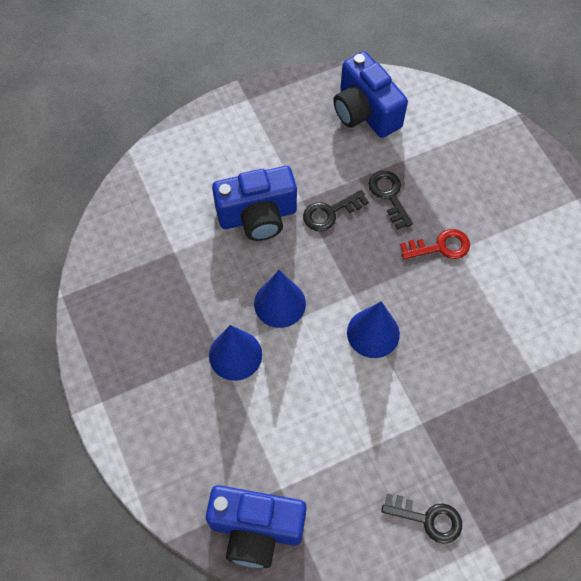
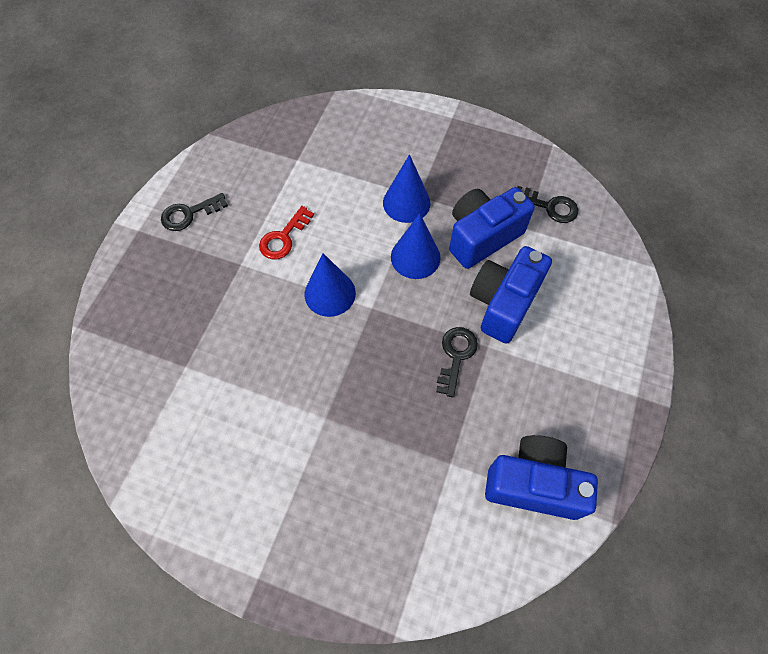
camera: 135 degrees right, 0 degrees up
blue camera [206,485,307,568] -> blue camera moved to [449,187,535,269]
black key [368,171,413,230] -> black key moved to [517,186,578,223]
red key [400,229,470,259] -> red key moved to [259,206,314,259]

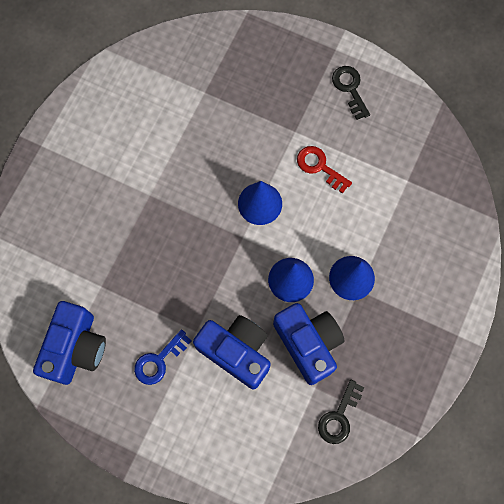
camera: 95 degrees right, 10 degrees up
black key [436,327,478,398] -> none
none -> blue key [134,329,192,385]

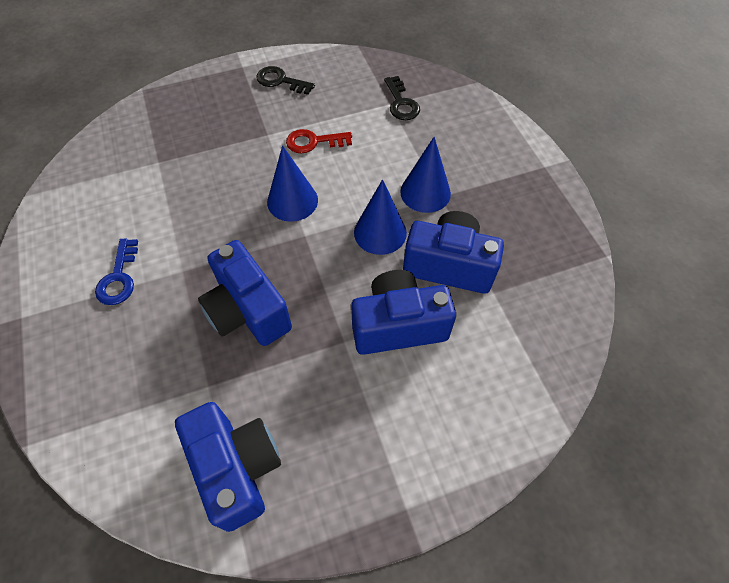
camera: 45 degrees left, 15 degrees down
blue key [134,329,192,385] -> blue key moved to [95,239,138,305]
black key [318,379,364,444] -> black key moved to [384,76,420,120]
none -> blue camera [198,240,292,346]

